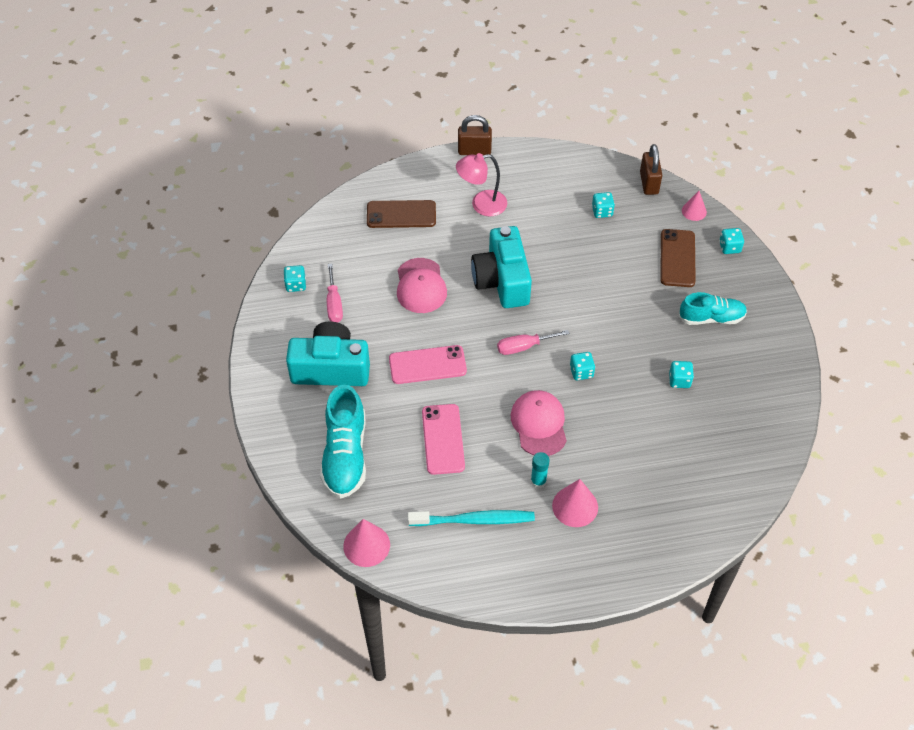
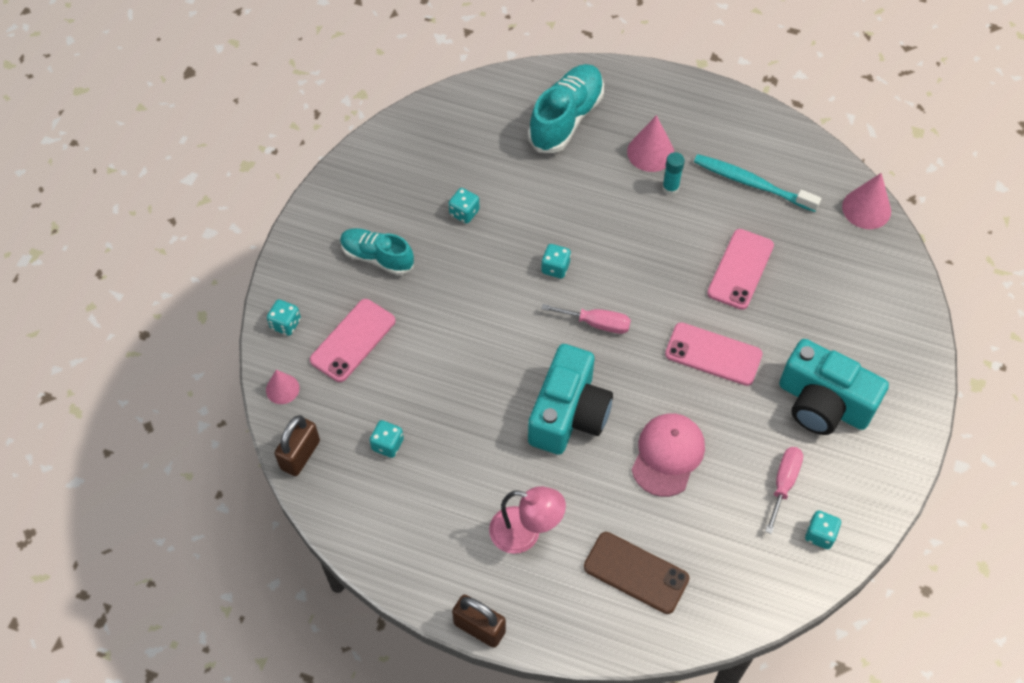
camera: 150 degrees left, 5 degrees up
turquoise shoe [320,385,366,499] -> turquoise shoe moved to [528,64,604,153]
pink cap [511,390,567,456] -> none
brown phone [660,229,696,287] -> pink phone [310,299,396,382]

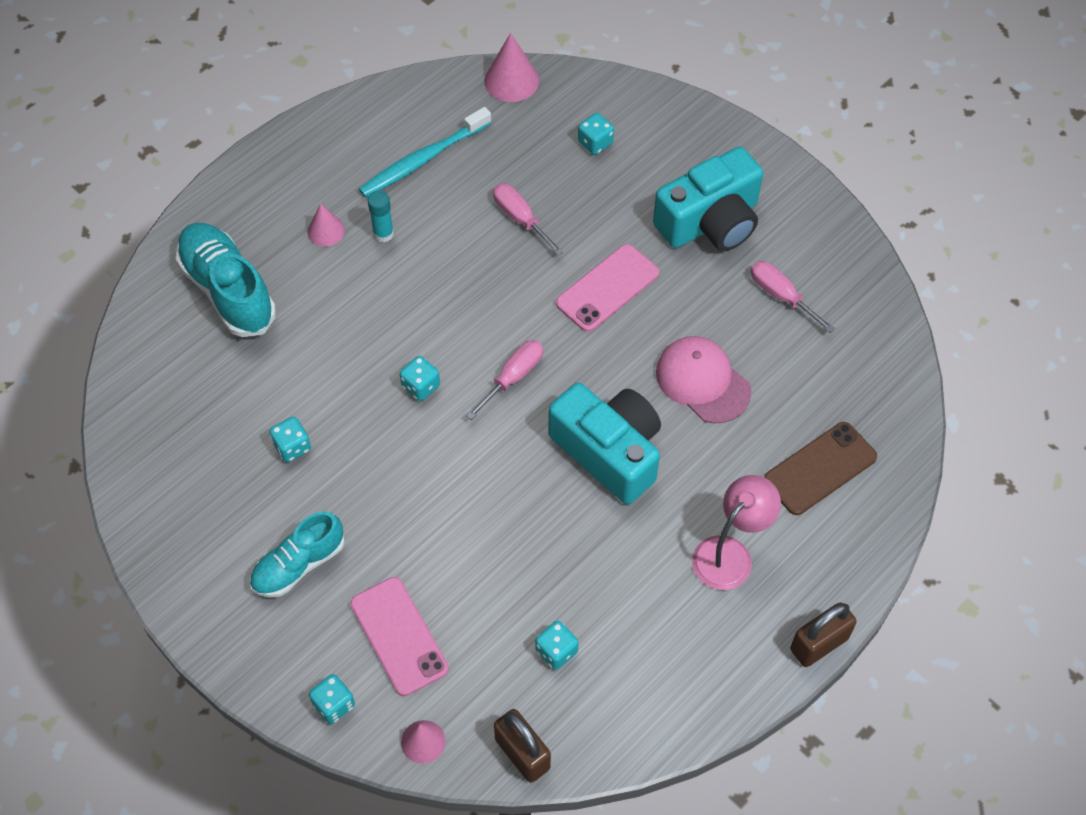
camera: 65 degrees left, 0 degrees up
pink cone [627,115,674,172] -> pink cone [308,203,345,246], size x0.64
pink phone [707,229,774,310] -> pink screwdriver [493,183,564,255]
turquoise dice [805,511,841,549] -> turquoise dice moved to [578,113,614,155]

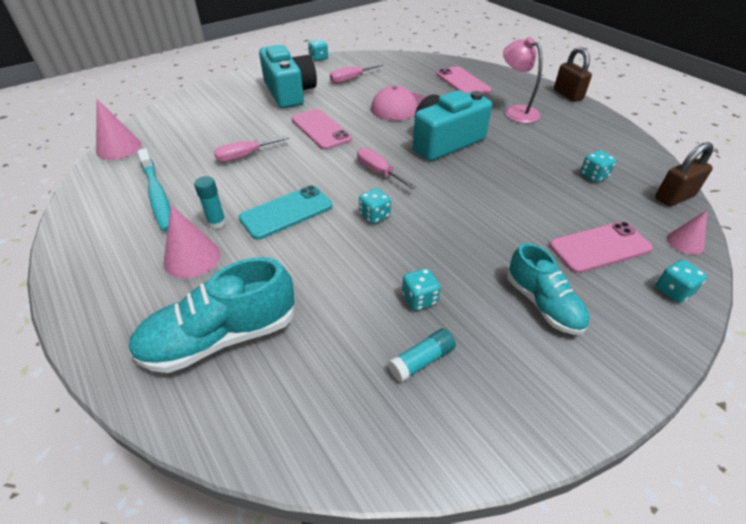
camera: 80 degrees left, 15 degrees down
pink cone [308,203,345,246] -> pink cone [164,205,220,279], size x1.57
turquoise dice [578,113,614,155] -> turquoise dice moved to [308,39,328,61]
brown phone [764,422,877,515] -> pink phone [436,66,492,95]
none -> turquoise phone [239,185,332,240]
none -> turquoise glue stick [388,328,456,383]

